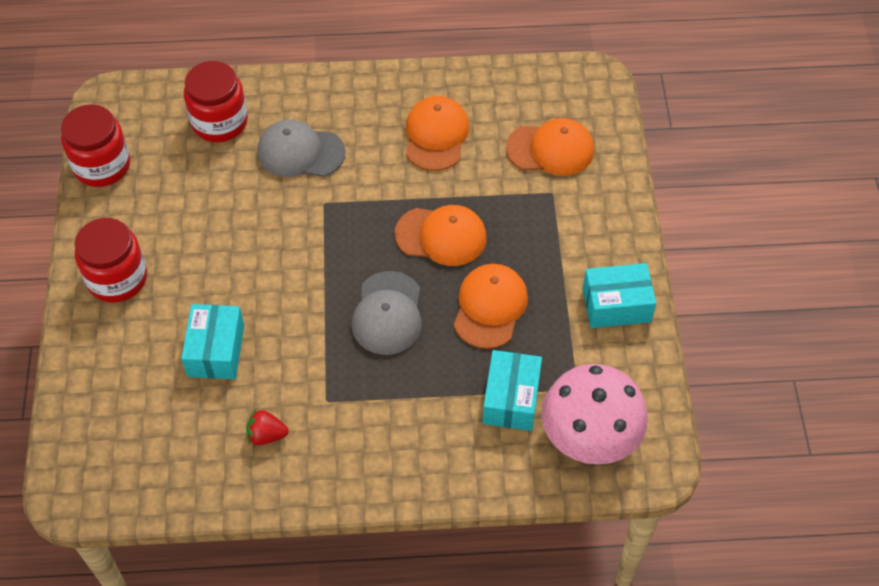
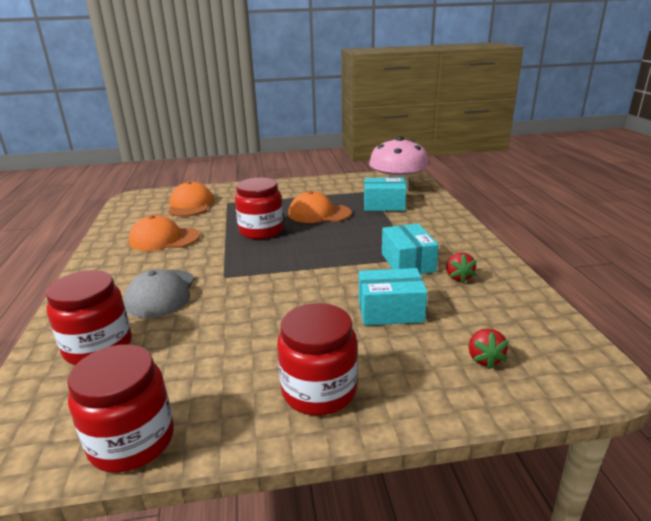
camera: 95 degrees left, 30 degrees down
grey cap [352,271,422,355] -> none
orange cap [395,205,486,266] -> red jar [235,178,283,239]
turquoise box [583,263,656,328] -> turquoise box moved to [382,224,439,274]
none -> red strawberry [469,329,509,369]

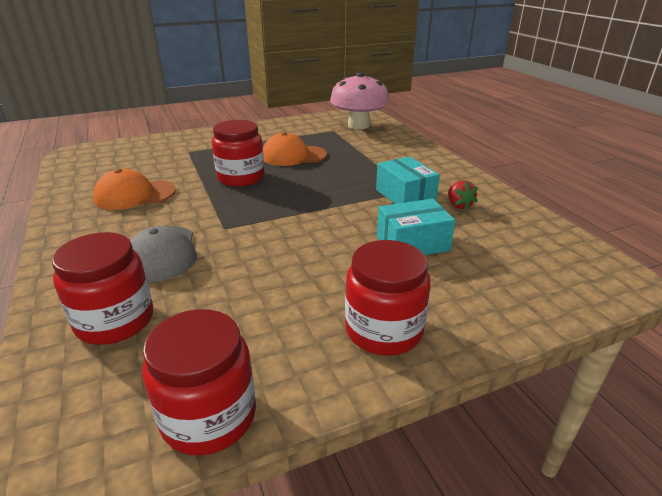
camera: 15 degrees left, 5 degrees up
orange cap [168,181,214,216] -> none
turquoise box [364,178,407,211] -> none
red strawberry [469,329,509,369] -> none

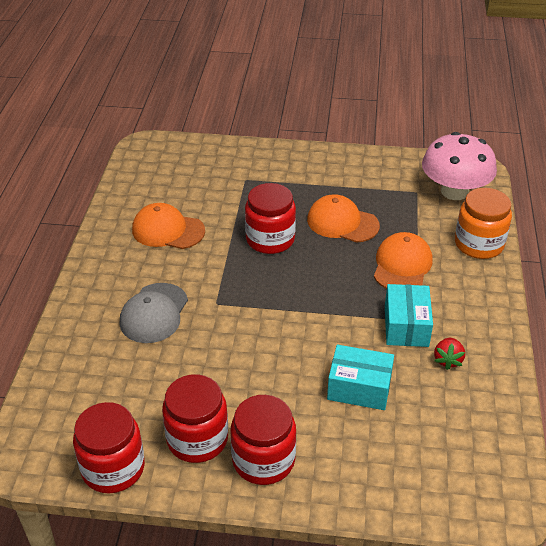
camera: 30 degrees right, 10 degrees up
red jar [52,232,153,345] -> red jar moved to [162,374,228,463]
none -> orange cap [374,232,432,289]
none -> orange jar [455,188,512,259]

